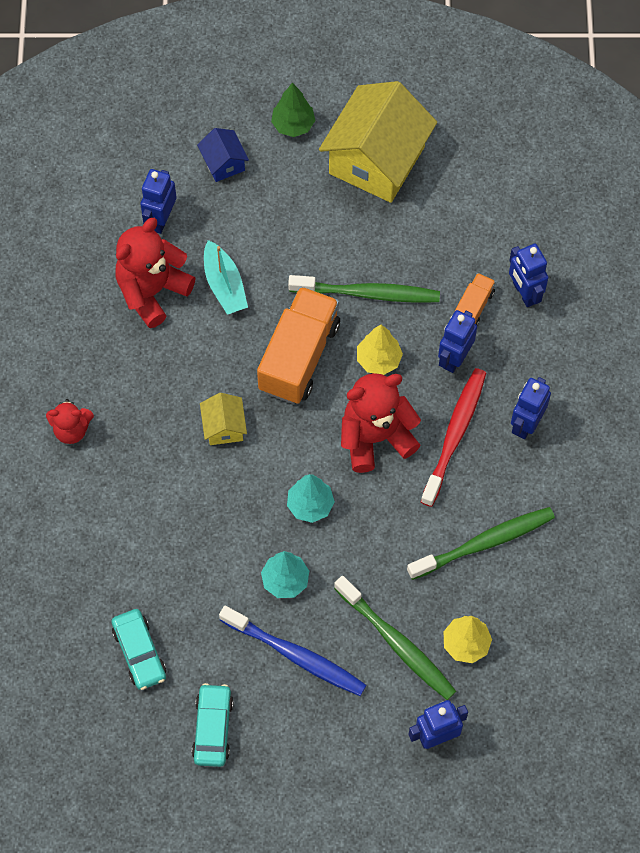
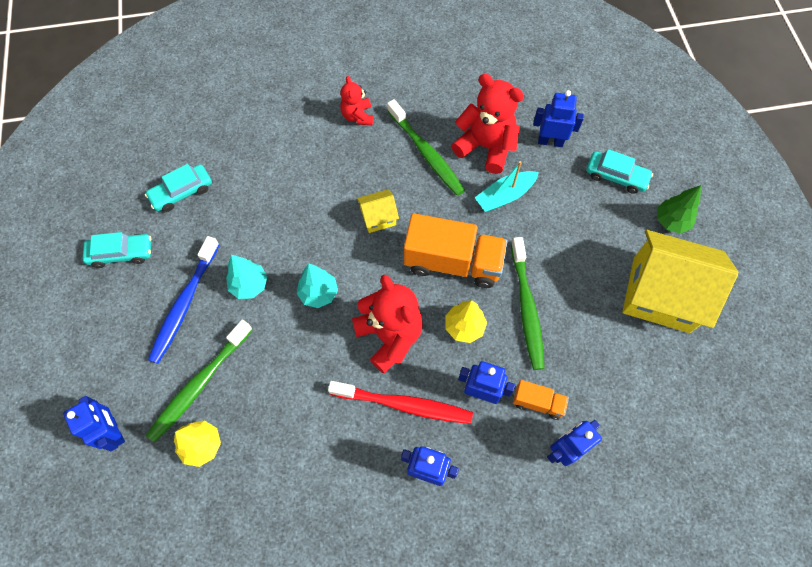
camera: 80 degrees right, 0 degrees up
blue house [197,128,249,182] -> turquoise car [586,149,653,194]
green toothbrush [407,507,555,580] -> green toothbrush moved to [387,99,465,196]

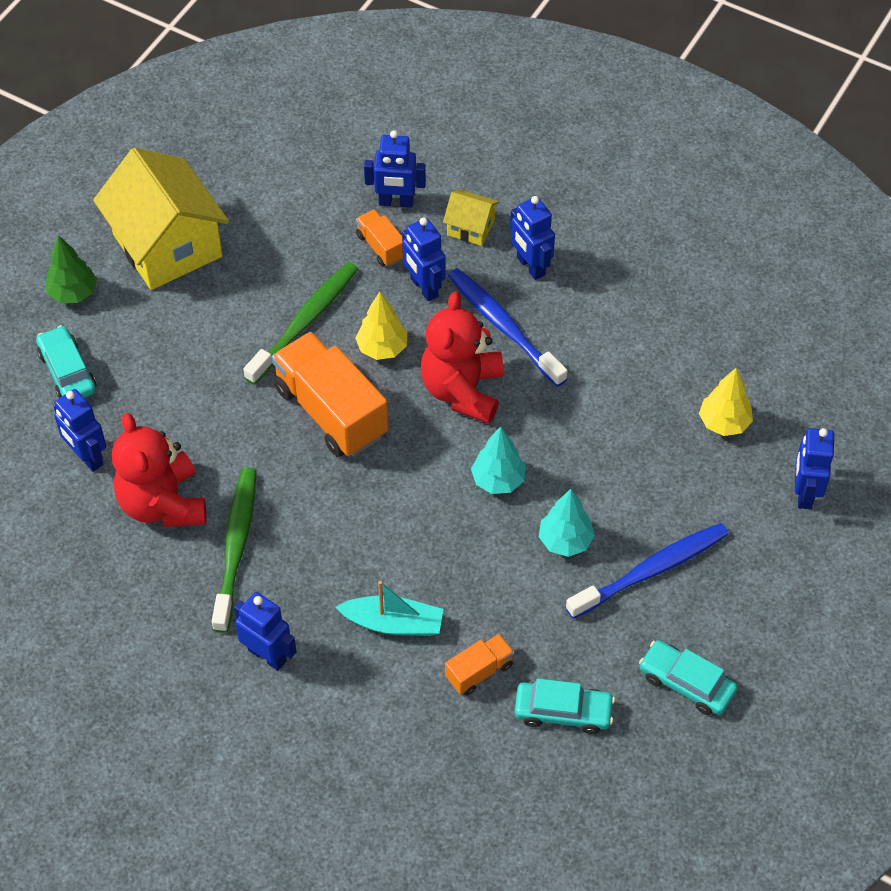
camera: 140 degrees left, 10 degrees down
green toothbrush [146,320,252,443] -> none
red toothbrush [328,381,473,424] -> blue toothbrush [448,268,568,387]
red teddy bear [340,76,373,125] -> blue robot [234,592,297,671]
yellow house [357,189,399,233] -> yellow house moved to [443,190,499,246]
turquoise boat [475,161,539,212] -> turquoise boat moved to [336,581,443,636]
none -> orange truck [445,634,515,695]

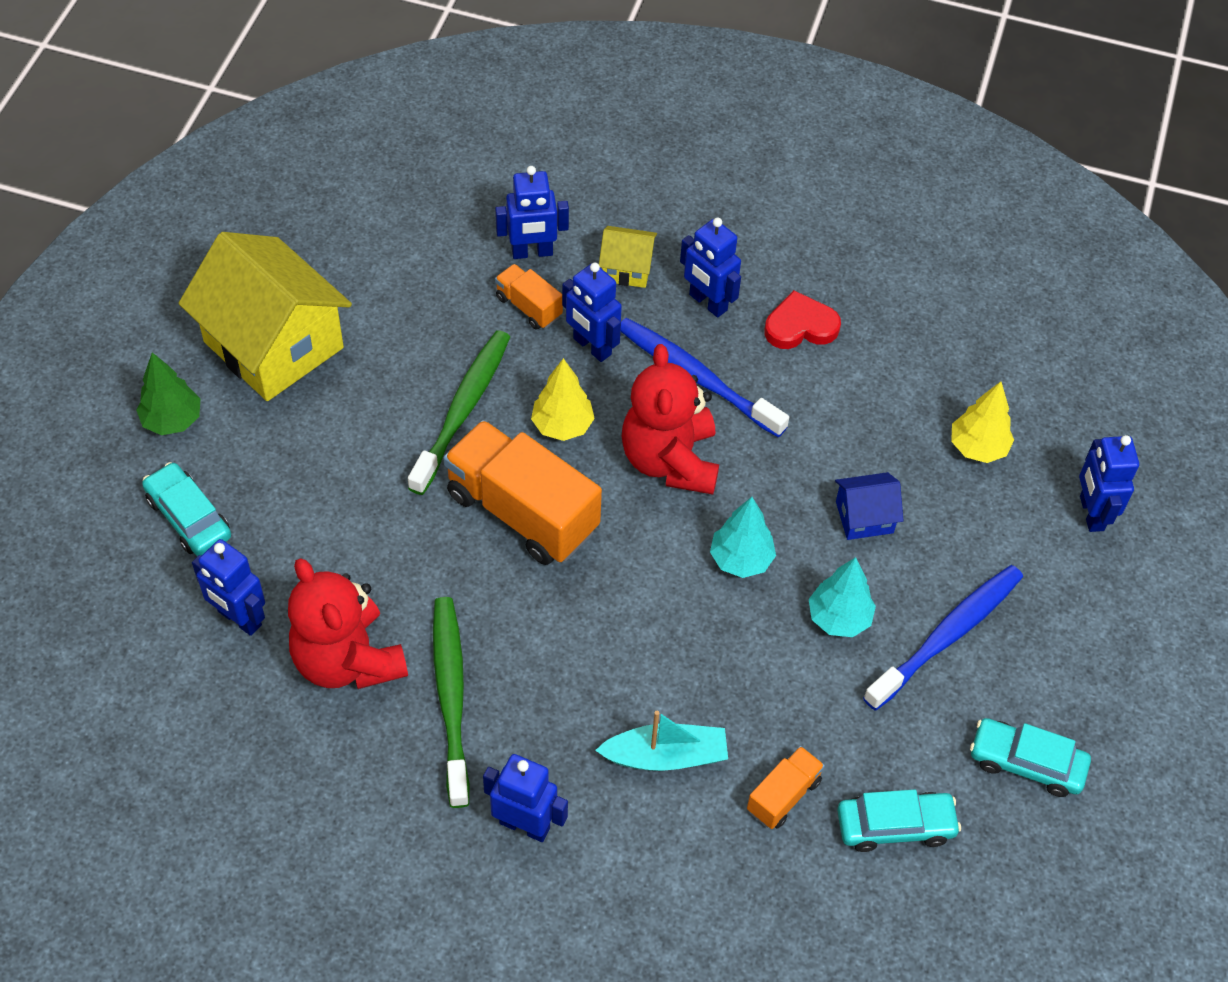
camera: 15 degrees left, 0 degrees up
none -> red heart [764,290,841,349]
none -> blue house [835,472,904,540]

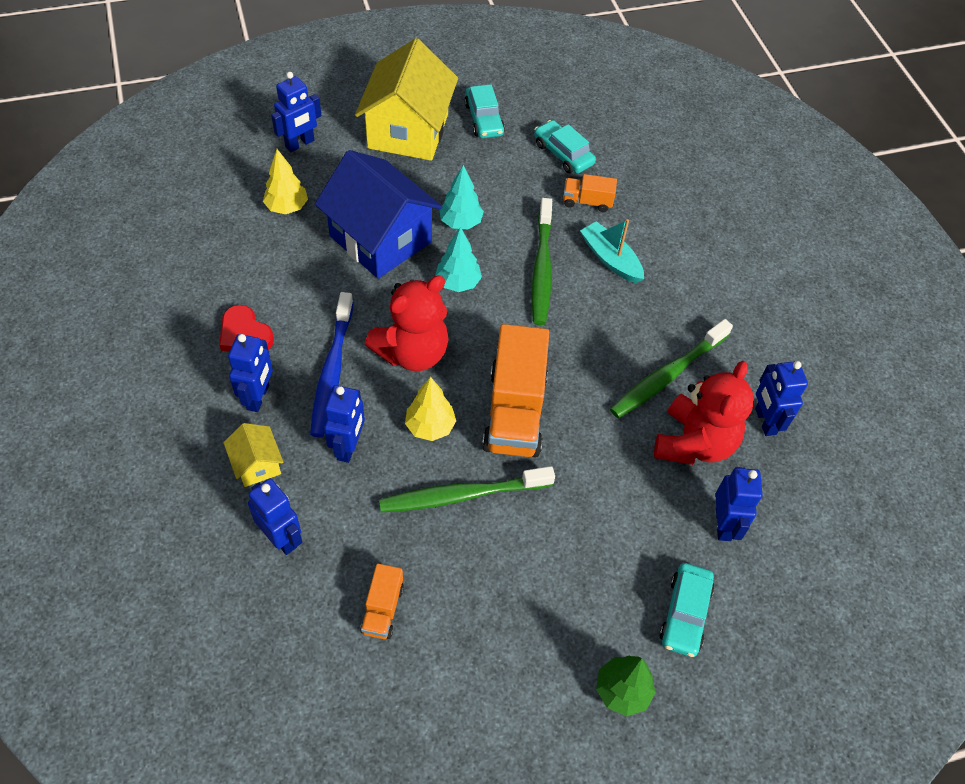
camera: 125 degrees left, 0 degrees up
yellow house [179,232,352,401] -> yellow house moved to [355,38,458,161]
blue robot [483,754,568,842] -> blue robot moved to [755,361,808,436]
orange truck [495,264,563,330] -> orange truck moved to [360,564,404,639]
blue house [835,472,904,540] -> blue house [315,150,442,279], size x2.21
blue toothbrush [863,565,1023,710] -> none
none -> green toothbrush [531,198,552,325]

